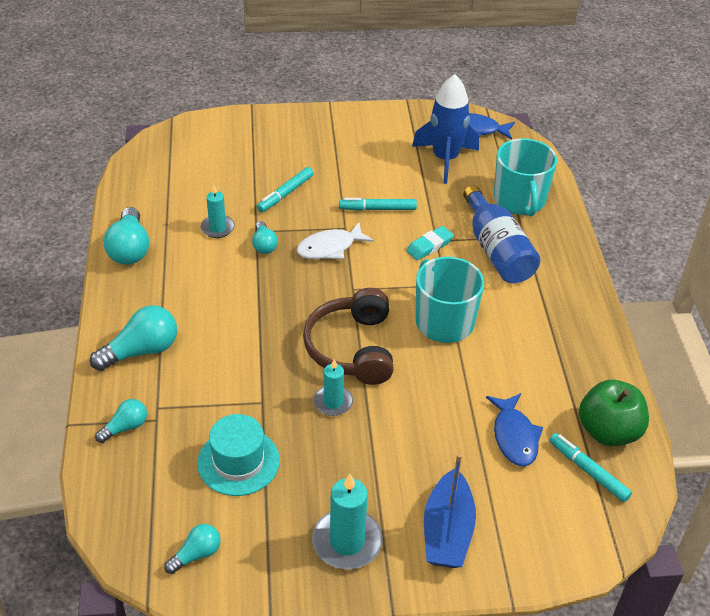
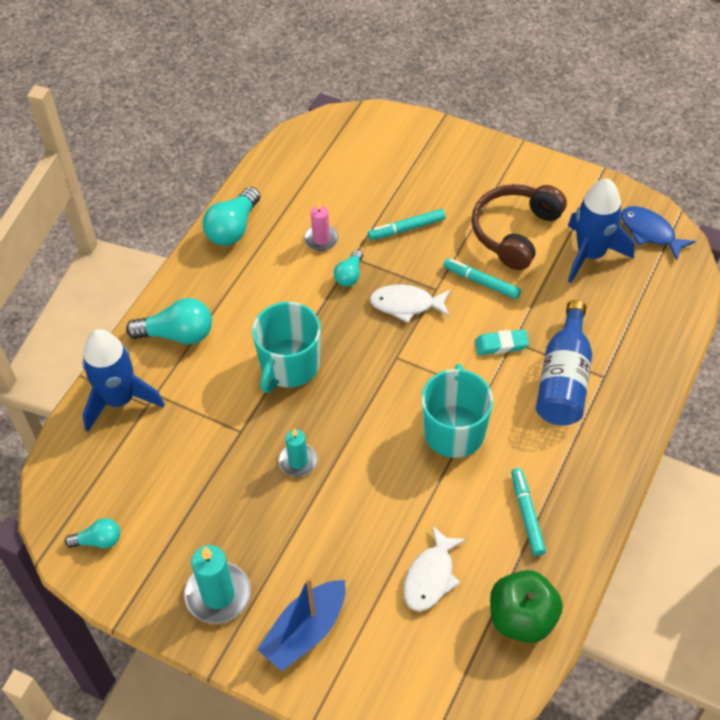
camera: 35 degrees right, 10 degrees up
turquoise light bulb [95,399,147,443] -> blue rocket [83,329,165,432]
turquoise hat [197,414,280,496] -> none
turquoise candle [201,185,235,238] -> pink candle [304,201,338,251]
brown headphones [303,288,394,385] -> brown headphones moved to [472,184,567,270]
blue fish [486,393,543,466] -> white fish [403,526,467,611]
turquoise mug [494,138,557,217] -> turquoise mug moved to [252,302,321,393]
turquoise marker [549,433,632,502] -> turquoise marker moved to [511,468,546,556]

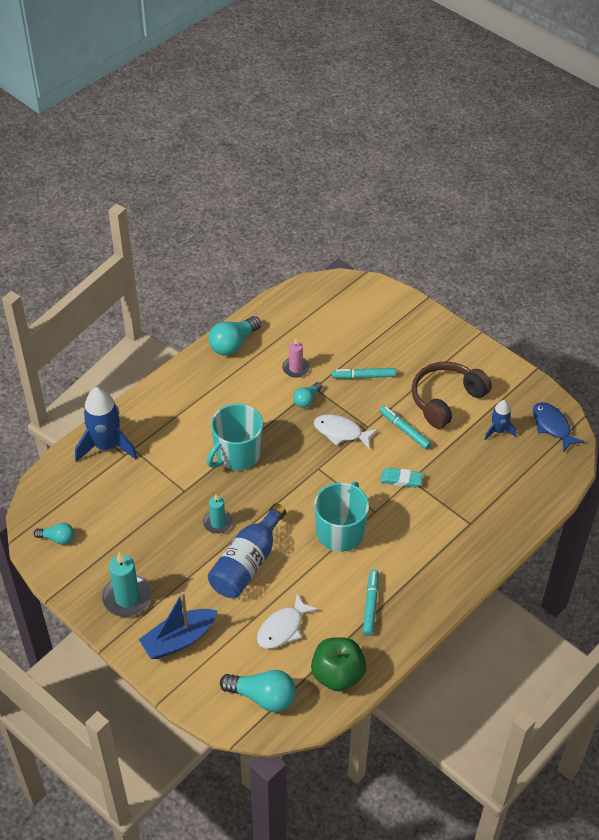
camera: 15 degrees right, 5 degrees down
turquoise light bulb [126,298,212,344] -> turquoise light bulb moved to [220,670,296,712]
blue bottle [536,300,592,426] -> blue bottle moved to [208,503,286,598]
blue rocket [568,178,635,283] -> blue rocket [484,400,516,440], size x0.54

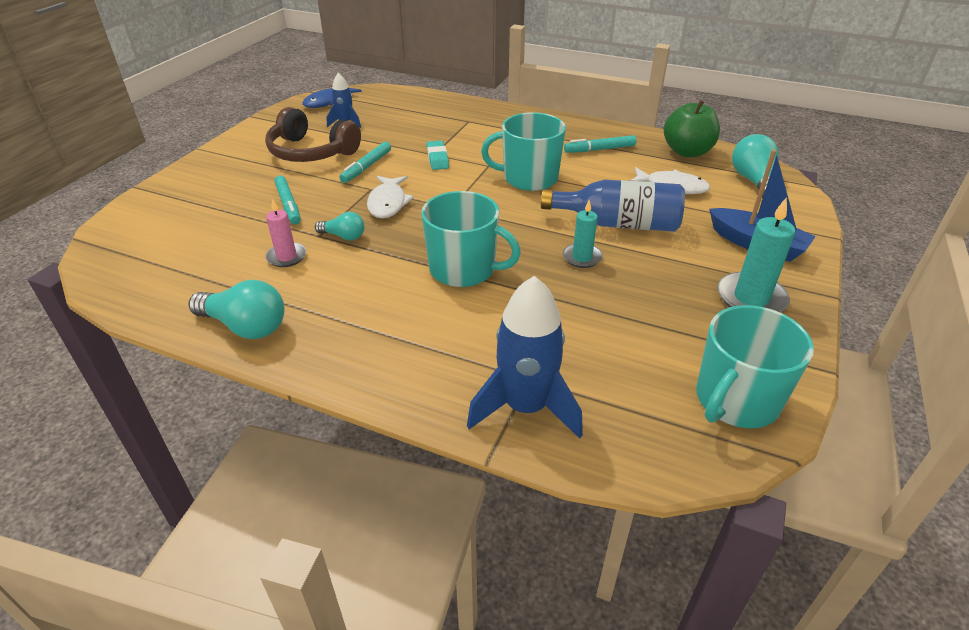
camera: 110 degrees left, 10 degrees down
turquoise light bulb [34,523,74,545] -> turquoise mug [696,305,814,428]

